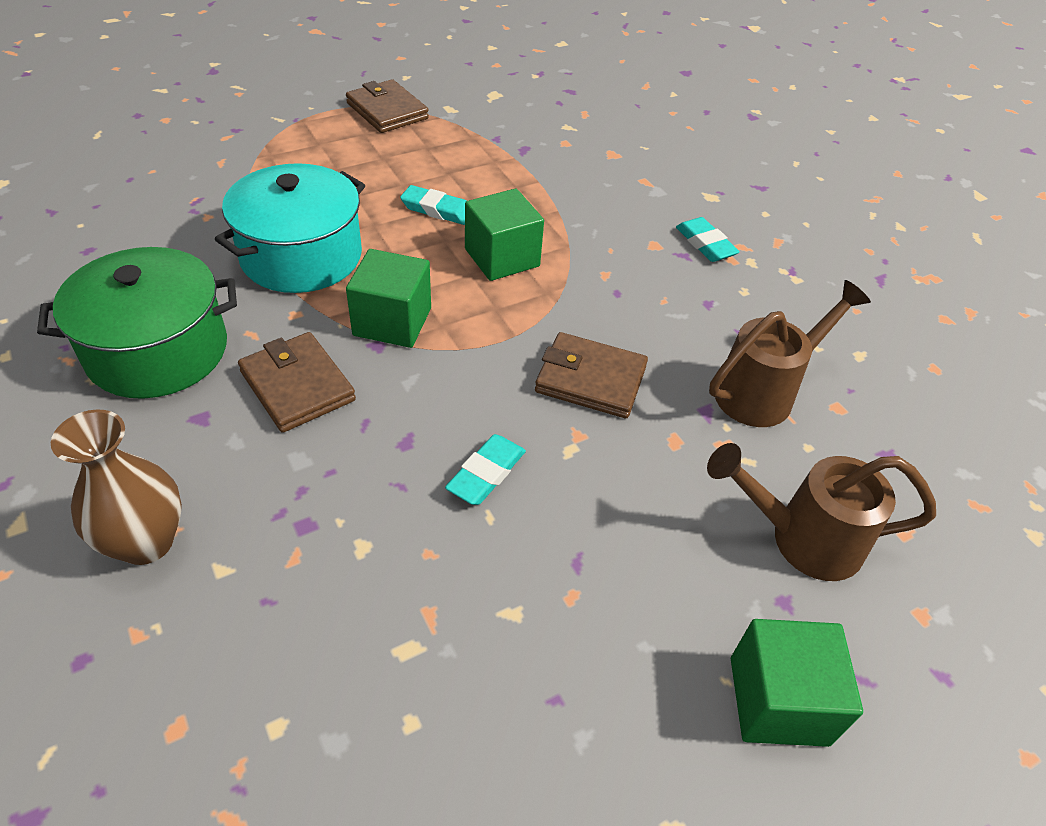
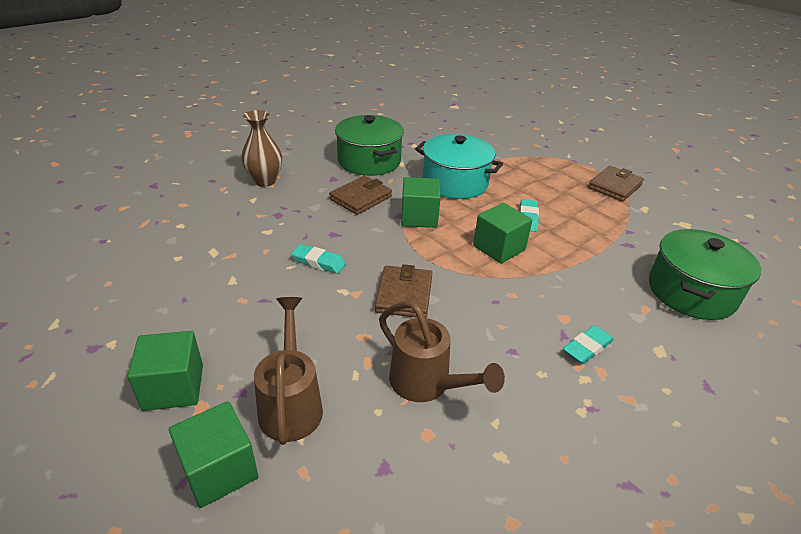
camera: 80 degrees right, 10 degrees down
none -> green cube [169,401,258,508]
none -> green pot [649,229,761,320]

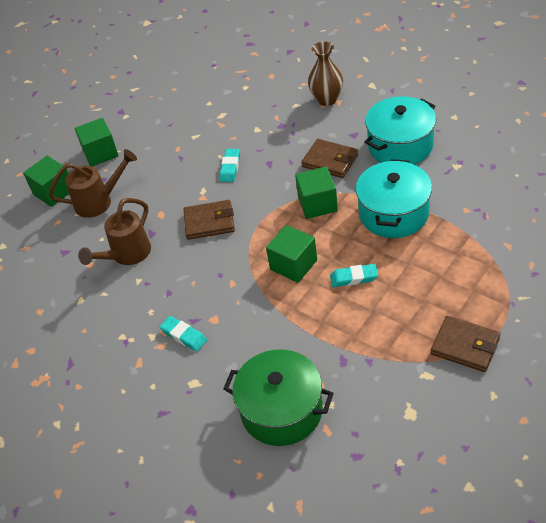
camera: 85 degrees right, 10 degrees up
green pot [335,115,404,176] -> turquoise pot [365,96,436,165]

